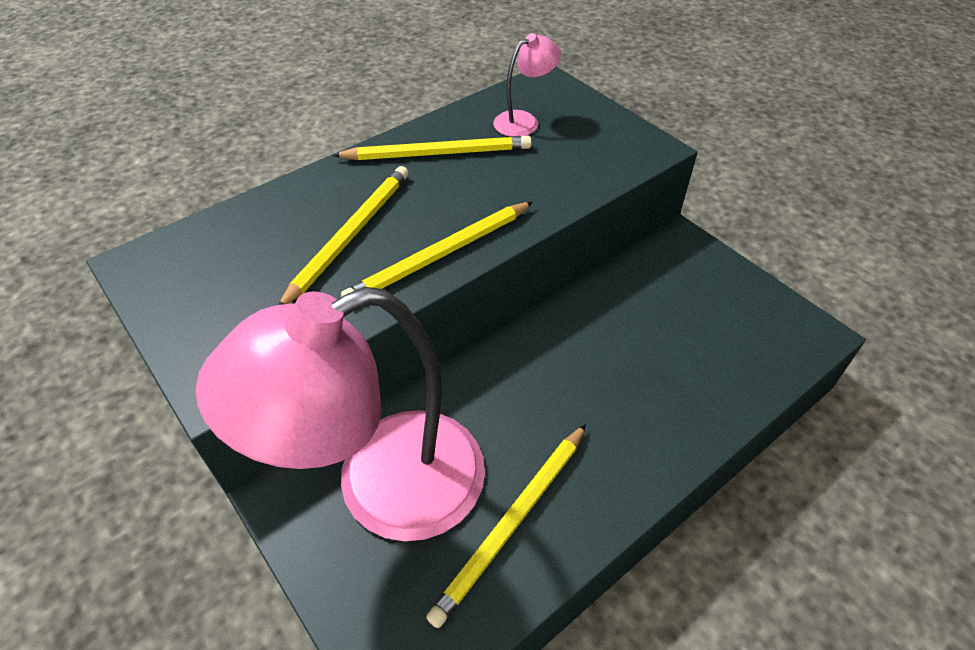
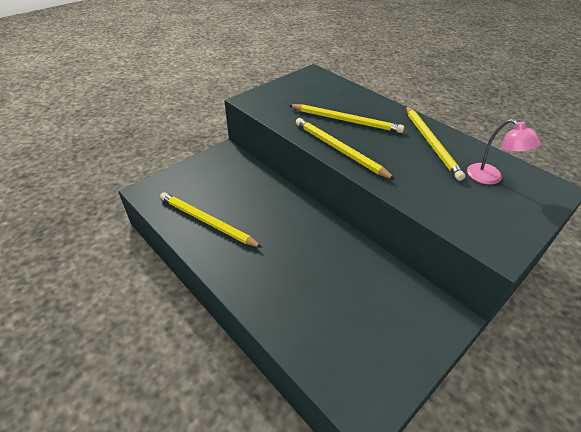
camera: 85 degrees right, 5 degrees down
pink lamp [195,287,485,541] -> none

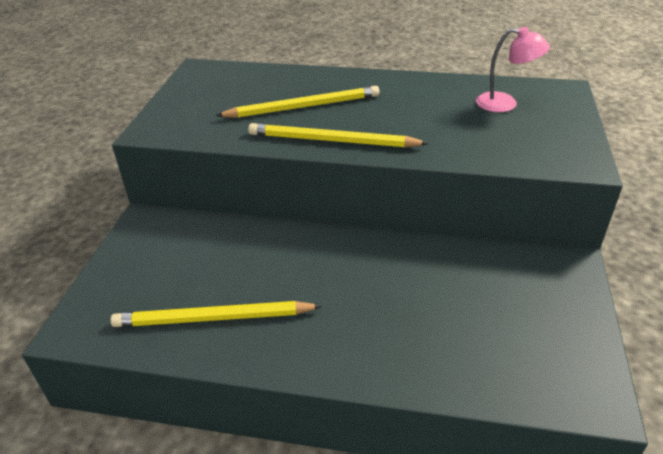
camera: 35 degrees left, 5 degrees down
yellow pencil [406,106,465,181] -> none

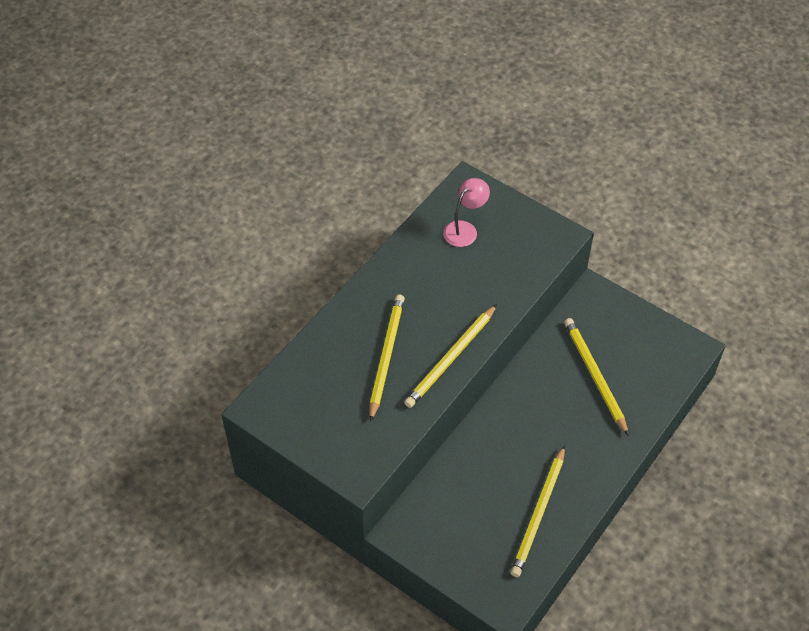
camera: 65 degrees left, 15 degrees up
none -> yellow pencil [564,318,629,436]

